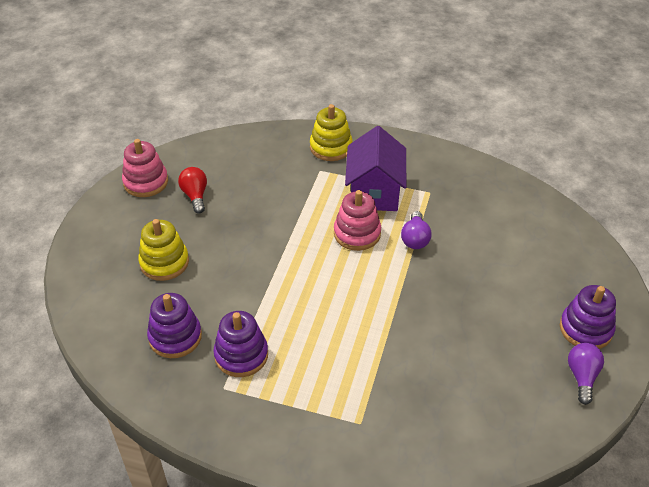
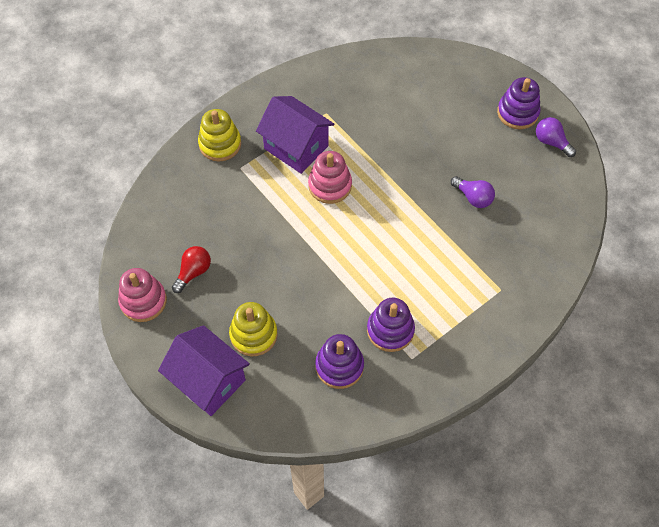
camera: 55 degrees left, 15 degrees up
red light bulb [178,167,207,214] -> red light bulb turned 105 degrees clockwise [172,246,211,293]
purple light bulb [401,211,432,249] -> purple light bulb moved to [451,176,495,208]
none -> purple house [158,325,250,416]

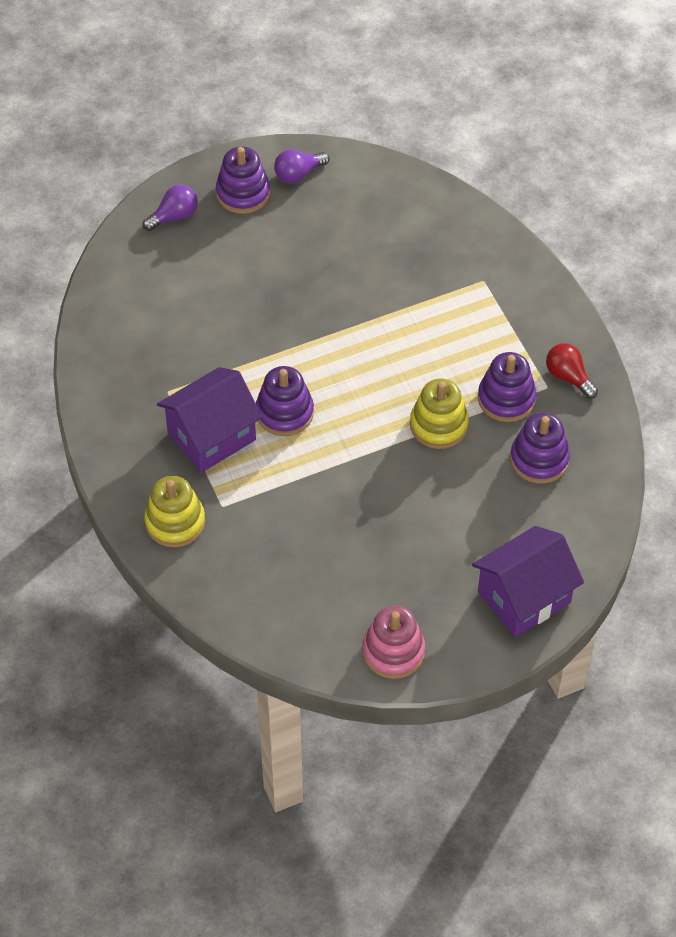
camera: 75 degrees left, 5 degrees down
red light bulb [172,246,211,293] -> red light bulb moved to [546,343,598,399]
yellow stacking toy [229,302,278,356] -> yellow stacking toy moved to [410,378,469,449]
pink stacking toy [308,151,352,204] -> purple stacking toy [256,366,314,436]
purple light bulb [451,176,495,208] -> purple light bulb moved to [143,185,198,231]

